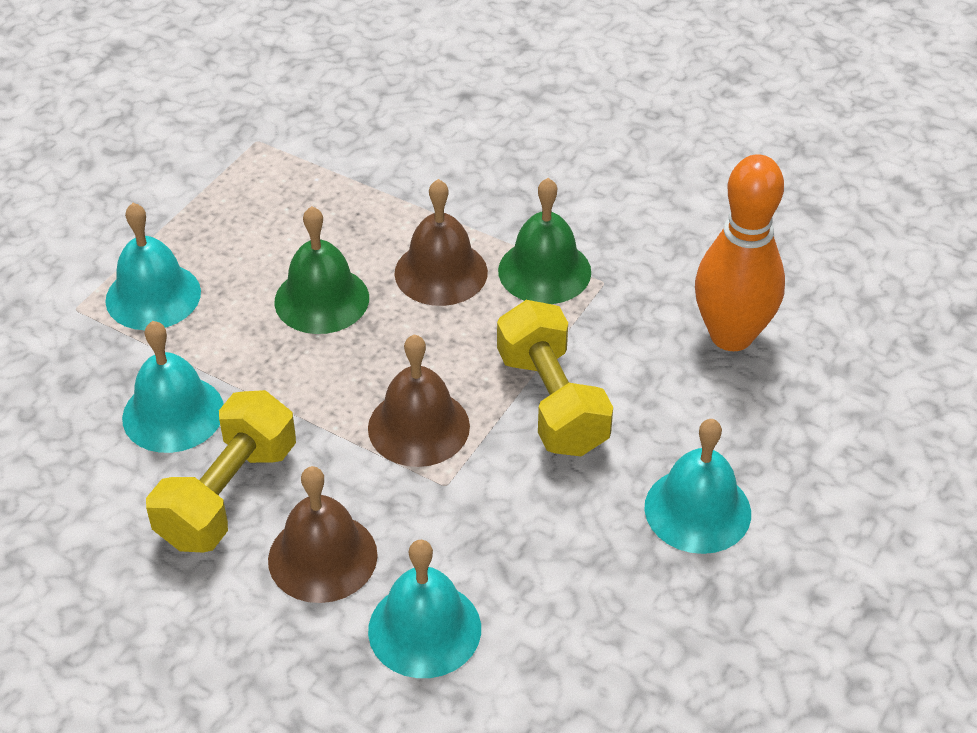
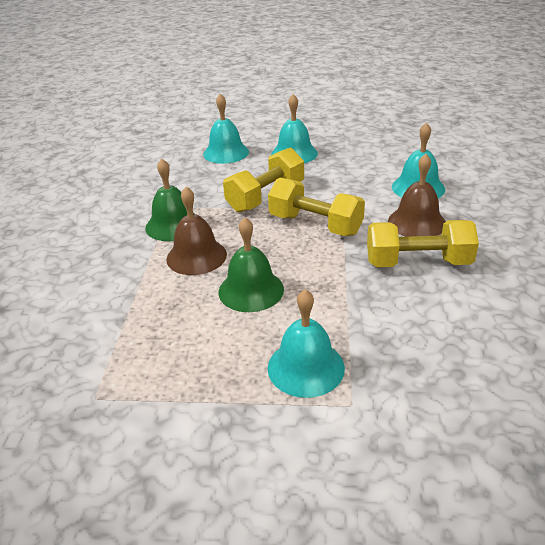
camera: 115 degrees left, 10 degrees down
turquoise bell [122,321,224,453] -> turquoise bell moved to [203,94,249,164]
brown bell [368,334,470,467] -> yellow dumbbell [268,178,365,236]
orange bowling pin [695,154,785,351] -> none

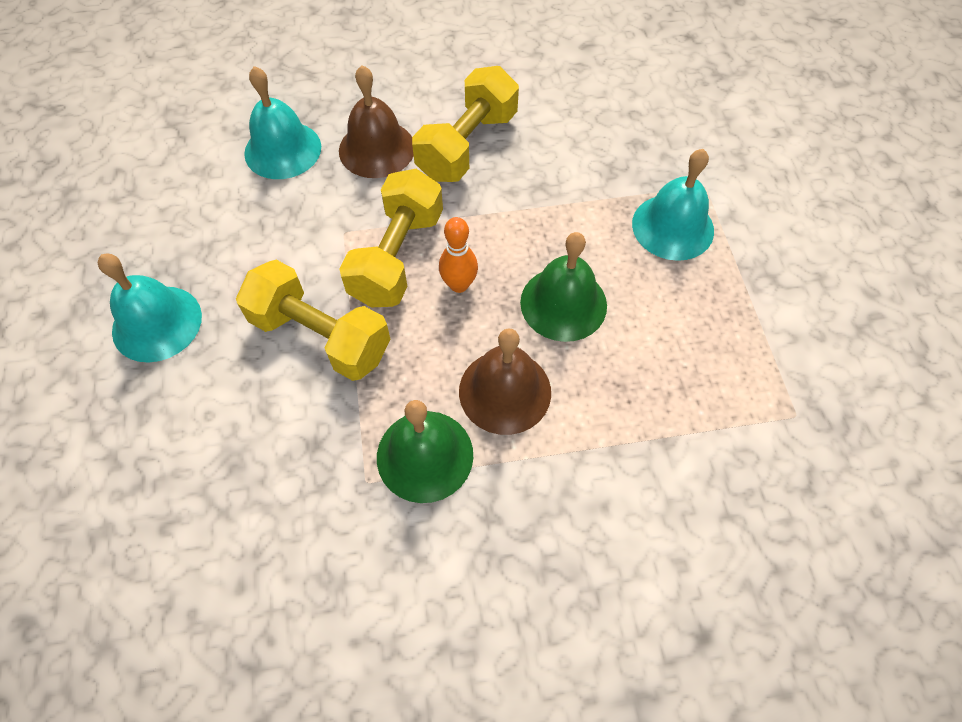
camera: 105 degrees left, 25 degrees up
turquoise bell [203,94,249,164] -> none
yellow dumbbell [367,220,479,267] -> yellow dumbbell turned 45 degrees clockwise [412,66,519,182]
none -> orange bowling pin [439,217,478,293]

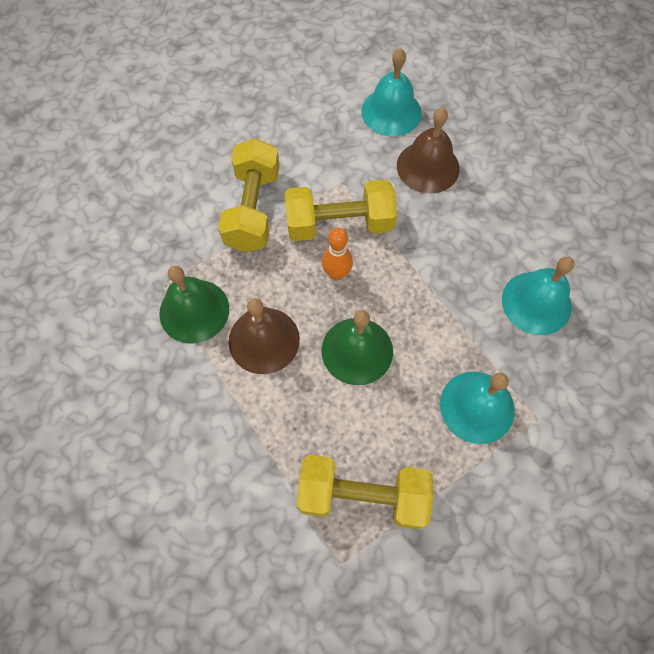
camera: 65 degrees right, 5 degrees up
turquoise bell [97,253,202,363] -> turquoise bell moved to [502,257,574,335]
yellow dumbbell [412,66,519,182] -> yellow dumbbell moved to [297,455,433,529]

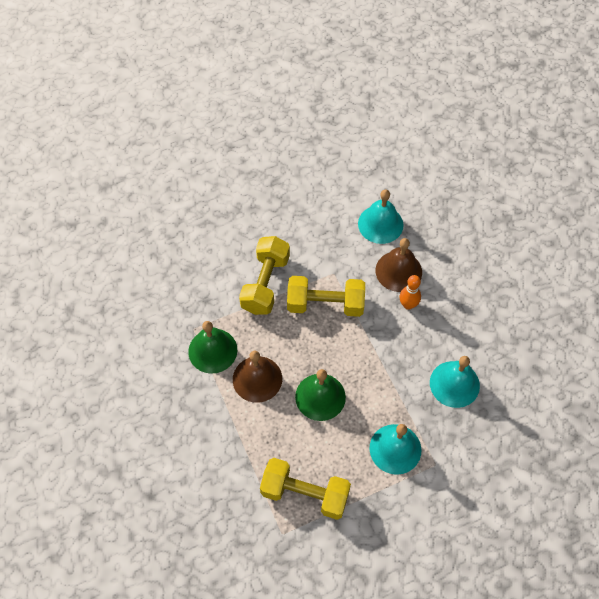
camera: 10 degrees right, 5 degrees down
orange bowling pin [322,228,353,280] -> orange bowling pin moved to [400,275,421,310]

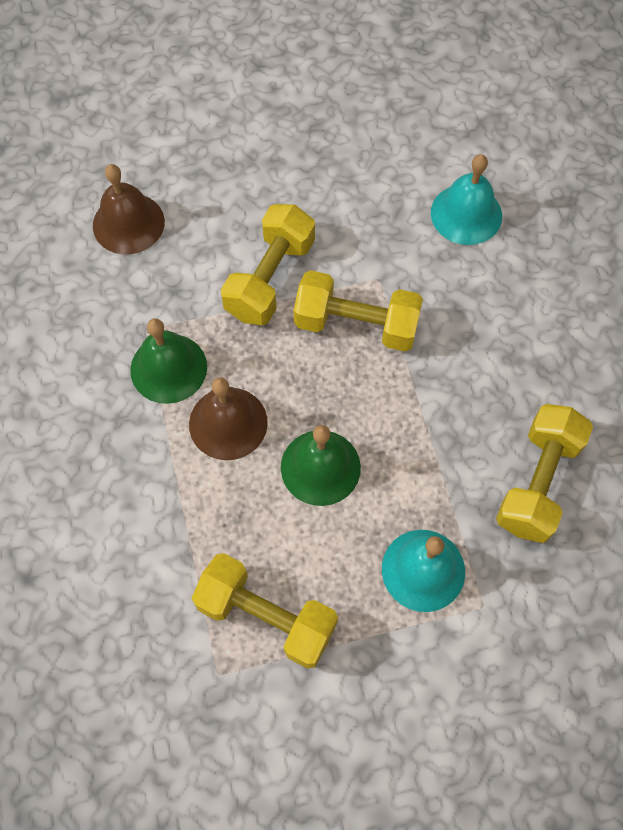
camera: 10 degrees right, 5 degrees up
brown bell [376,238,422,292] -> brown bell moved to [93,164,165,255]
orange bowling pin [400,275,421,310] -> none
turquoise bell [430,356,480,408] -> yellow dumbbell [496,404,593,543]

